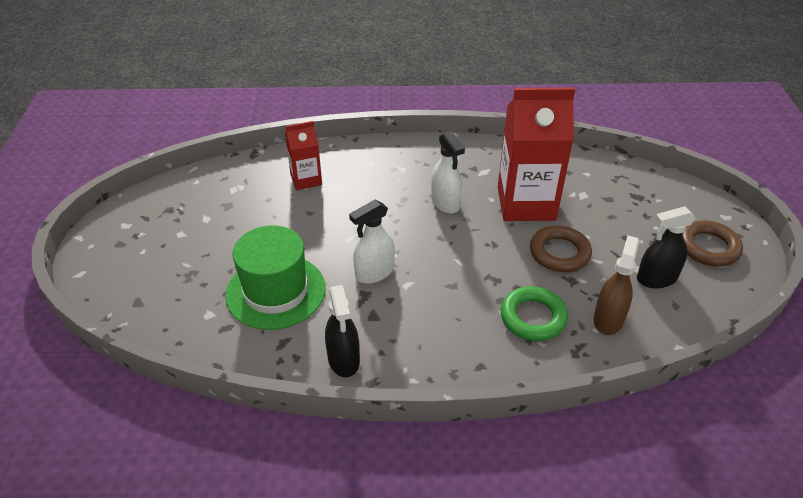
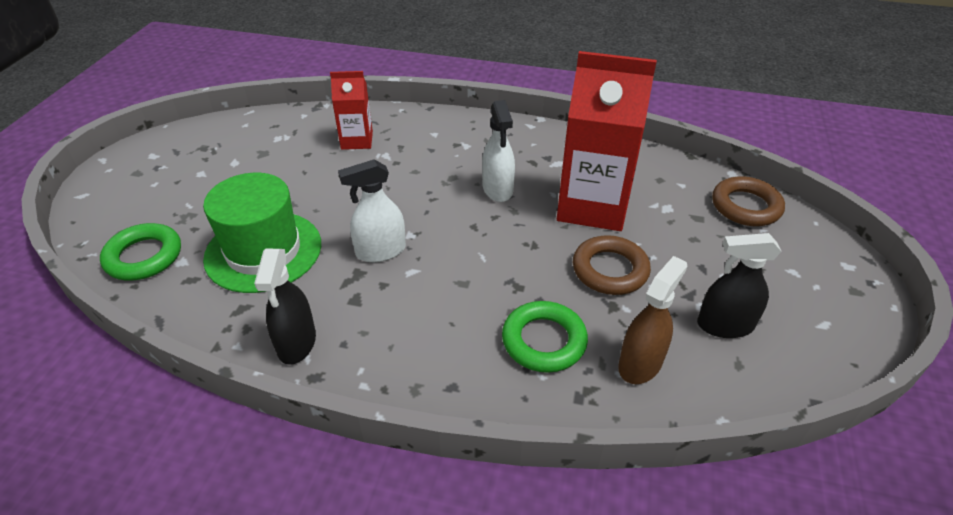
camera: 15 degrees right, 0 degrees up
brown ring [682,220,743,267] -> brown ring moved to [712,176,785,226]
none -> green ring [100,223,181,280]

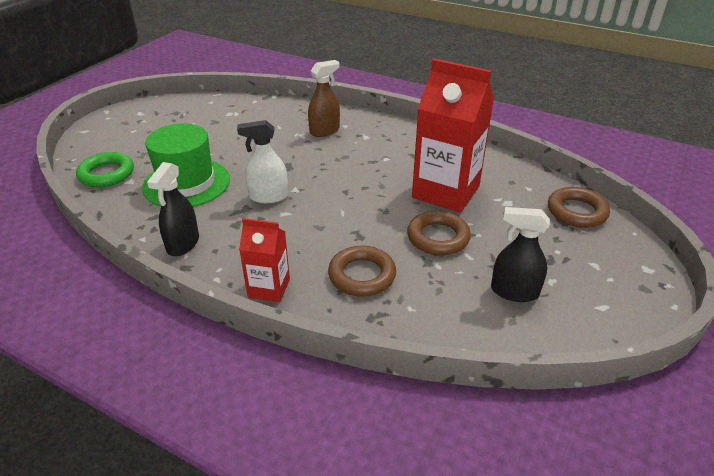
camera: 15 degrees right, 5 degrees down
red carton [330,71,373,150] -> red carton moved to [239,218,290,302]
white spray bottle [482,100,515,202] -> none
green ring [502,301,588,373] -> brown ring [328,246,396,297]
brown spray bottle [618,256,687,384] -> brown spray bottle moved to [308,60,340,137]

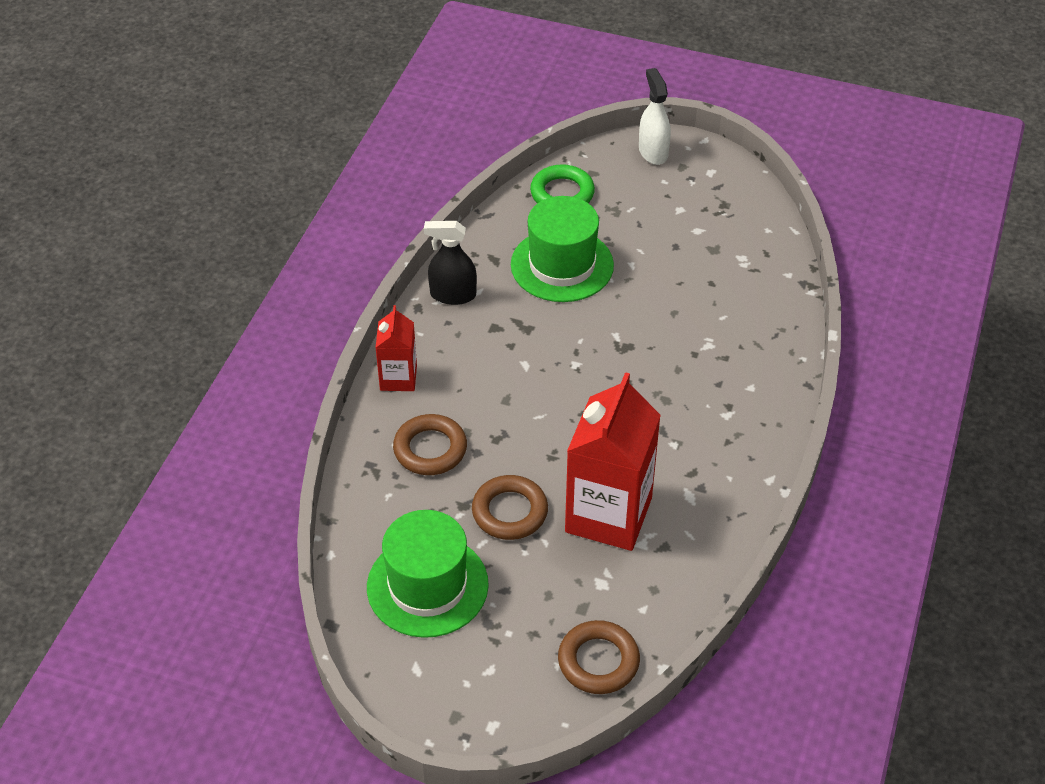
camera: 80 degrees right, 10 degrees up
white spray bottle [237,120,288,203] -> white spray bottle moved to [639,68,671,165]
brown spray bottle [308,60,340,137] -> none
black spray bottle [491,207,550,302] -> green hat [367,510,489,638]

